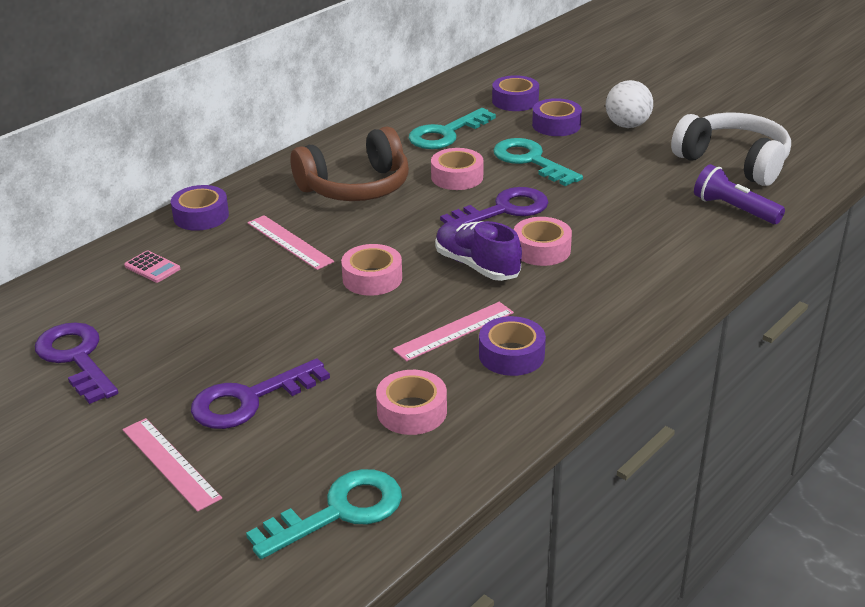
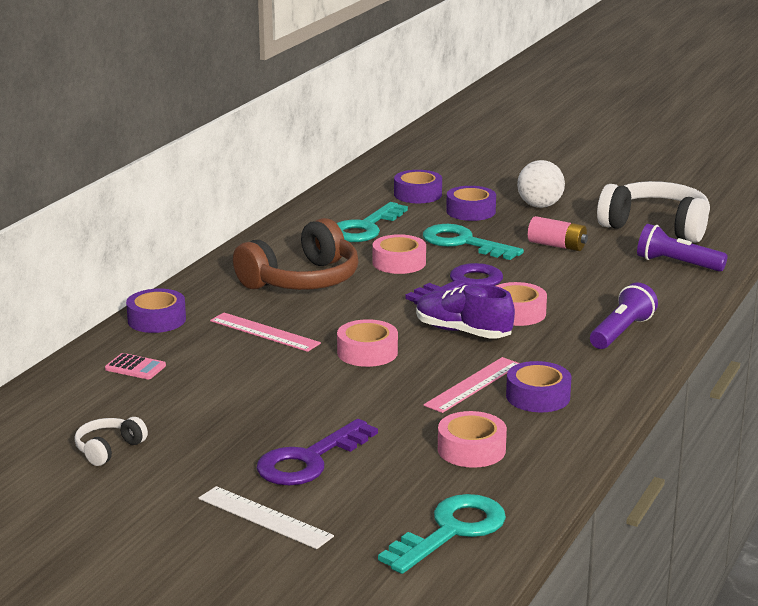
camera: 15 degrees left, 10 degrees down
purple key [35,322,118,404] -> white headphones [74,417,148,466]
pink ruler [122,418,222,512] -> white ruler [198,486,334,549]
none -> pink battery [528,216,588,251]
none -> purple flashlight [590,283,658,349]

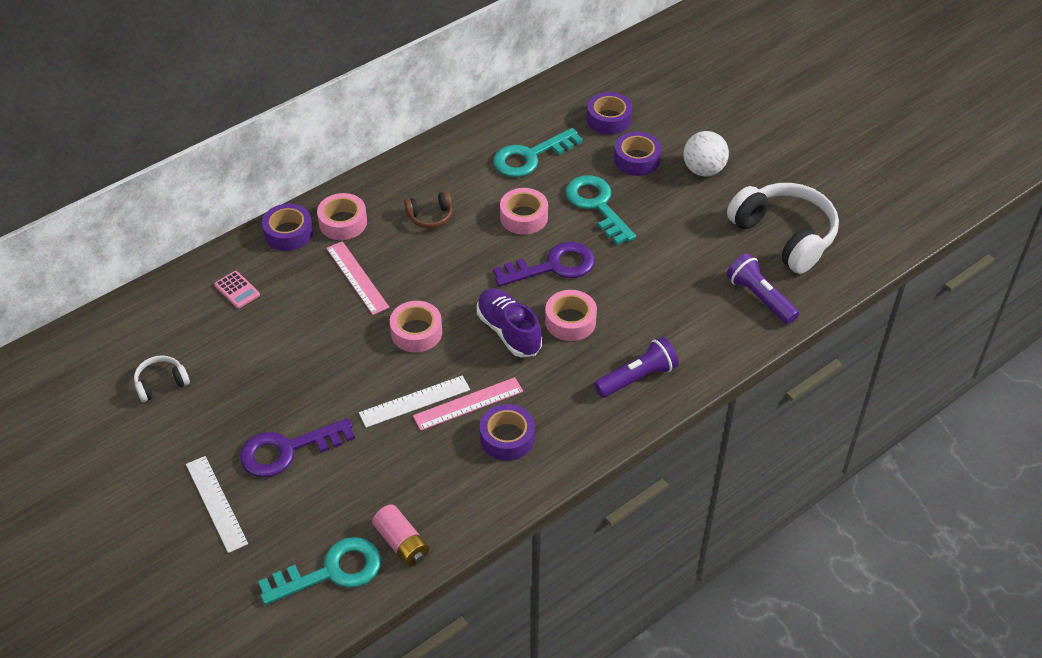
camera: 25 degrees right, 25 degrees up
brown headphones [233,218,358,290] -> brown headphones [404,191,453,229], size x0.47
pink tape [438,411,507,468] -> pink tape moved to [317,193,367,240]
pink battery [528,216,588,251] -> pink battery moved to [372,505,429,566]
none -> white ruler [359,375,470,428]

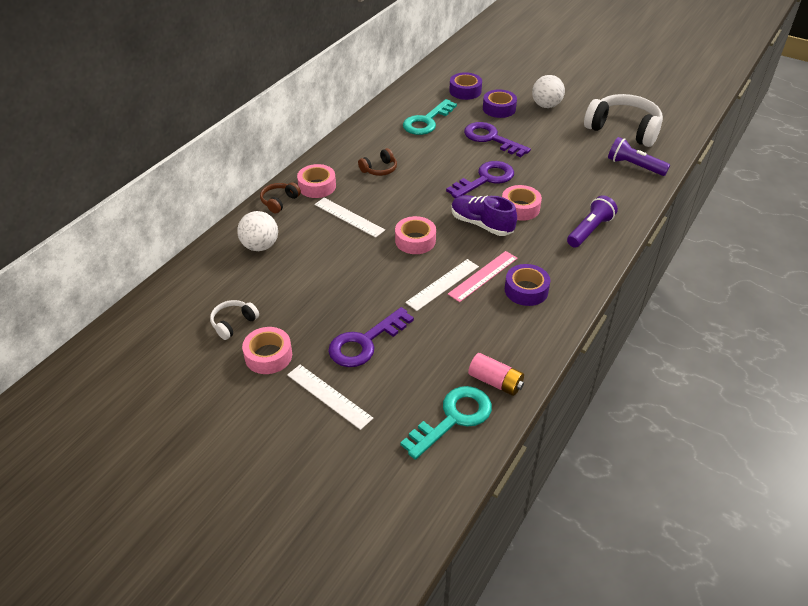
camera: 20 degrees left, 5 degrees down
pink calculator [214,271,260,309] -> white ball [237,211,278,251]
purple tape [262,203,313,251] -> brown headphones [260,182,301,213]
pink ruler [326,241,390,315] -> white ruler [314,198,385,238]
pink tape [500,188,548,235] -> pink tape moved to [242,327,292,374]
turquoise key [565,175,636,245] -> purple key [464,122,531,157]

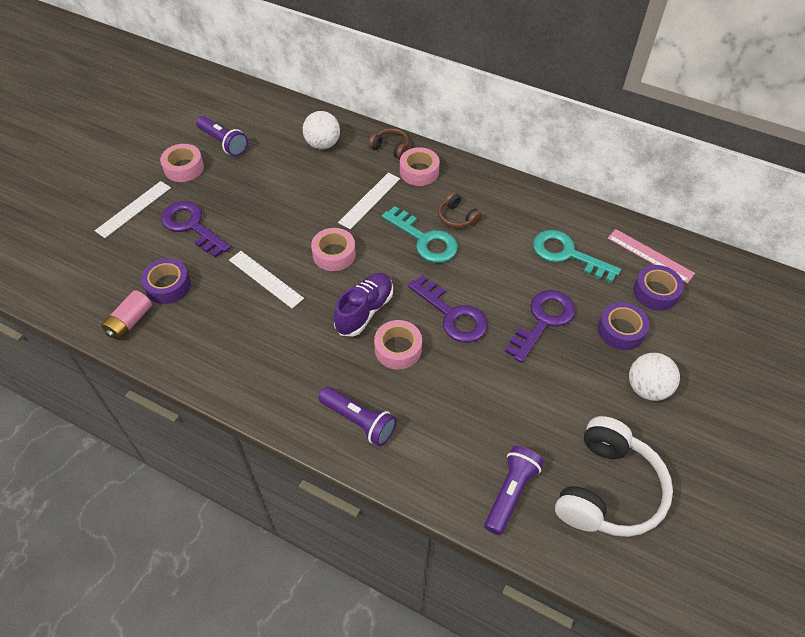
camera: 85 degrees right, 10 degrees up
white headphones [210,300,259,340] -> purple flashlight [196,116,248,156]
turquoise key [400,386,492,460] -> turquoise key moved to [382,206,458,263]
pink ruler [448,251,518,302] -> pink ruler moved to [608,229,695,283]
purple tape [505,264,550,306] -> purple tape moved to [141,258,191,304]

